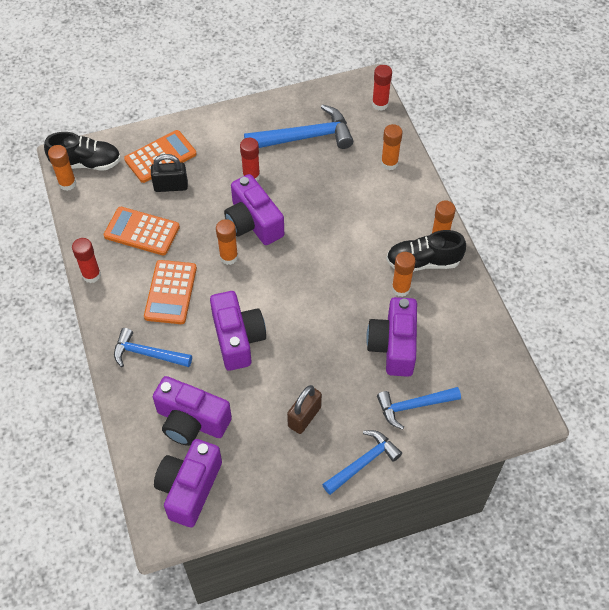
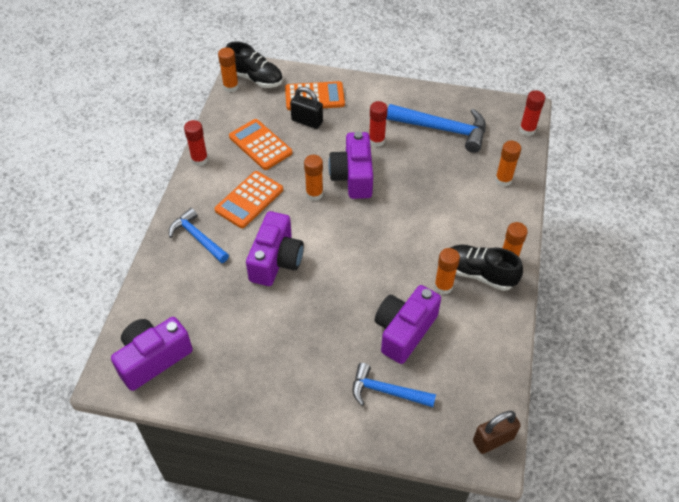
camera: 30 degrees right, 5 degrees down
purple camera [153,376,232,446] -> none
brown padlock [287,385,322,434] -> brown padlock moved to [473,410,521,454]
blue hammer [322,430,402,495] -> none

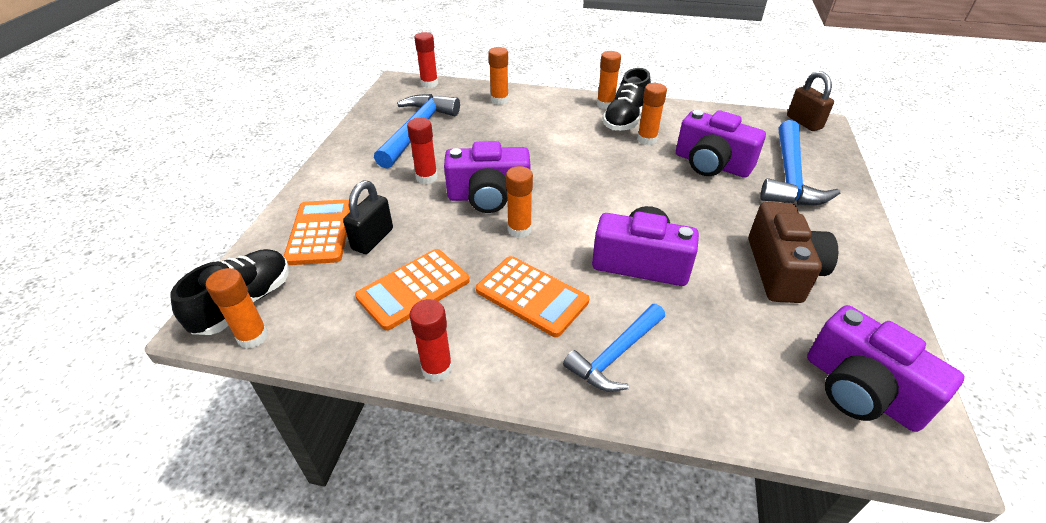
camera: 90 degrees left, 10 degrees down
blue hammer [353,363,436,407] -> blue hammer [760,120,840,206], size x1.54
none -> brown camera [749,202,838,303]

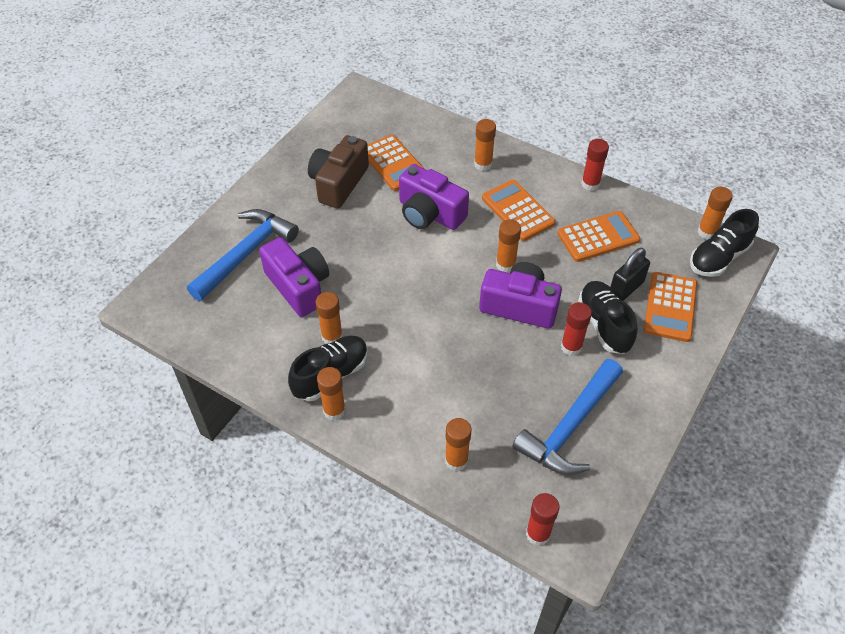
camera: 160 degrees left, 10 degrees up
blue hammer [563,304,665,392] -> orange glue stick [474,119,496,171]
brown padlock [787,71,834,131] -> none
purple camera [807,305,964,432] -> none
none -> orange calculator [367,135,423,191]
none -> black shoe [578,281,637,354]

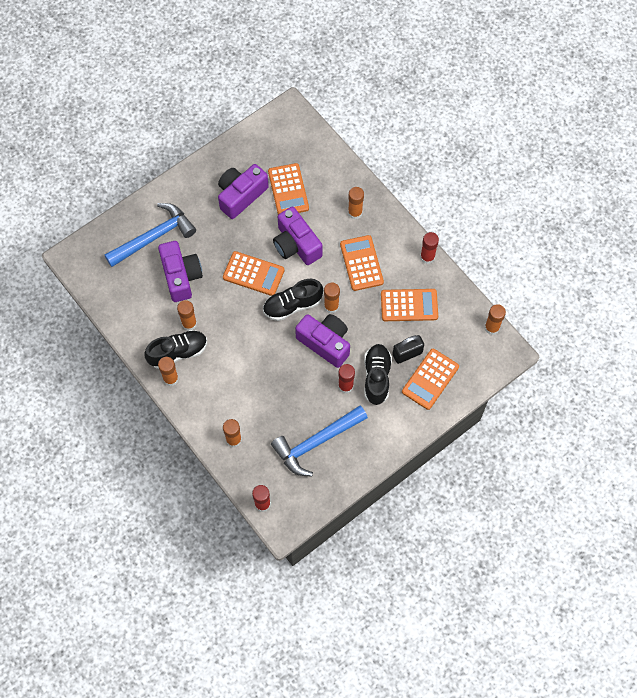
camera: 20 degrees right, 15 degrees up
brown camera [308,135,369,209] -> purple camera [218,164,269,219]
black shoe [690,209,759,277] -> black shoe moved to [263,279,323,321]
none -> orange calculator [223,251,285,296]

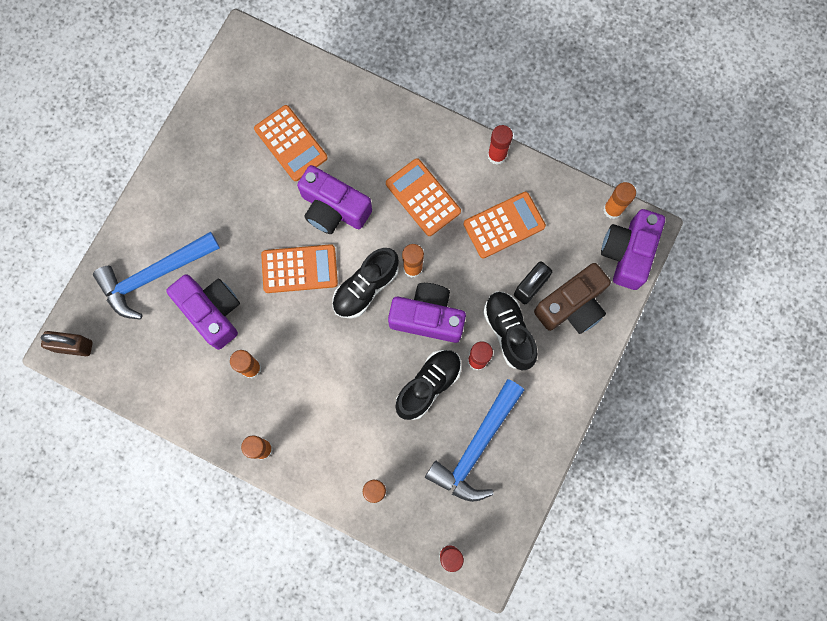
camera: 25 degrees left, 10 degrees up
blue hammer [104,203,196,267] -> blue hammer turned 150 degrees counterclockwise [93,232,220,320]
black shoe [144,330,207,369] -> black shoe moved to [395,350,461,420]
purple camera [218,164,269,219] -> purple camera moved to [601,209,665,290]
orange glue stick [348,187,364,219] -> none
orange calculator [402,349,459,410] -> brown camera [534,263,611,334]
none -> brown padlock [41,331,93,356]

